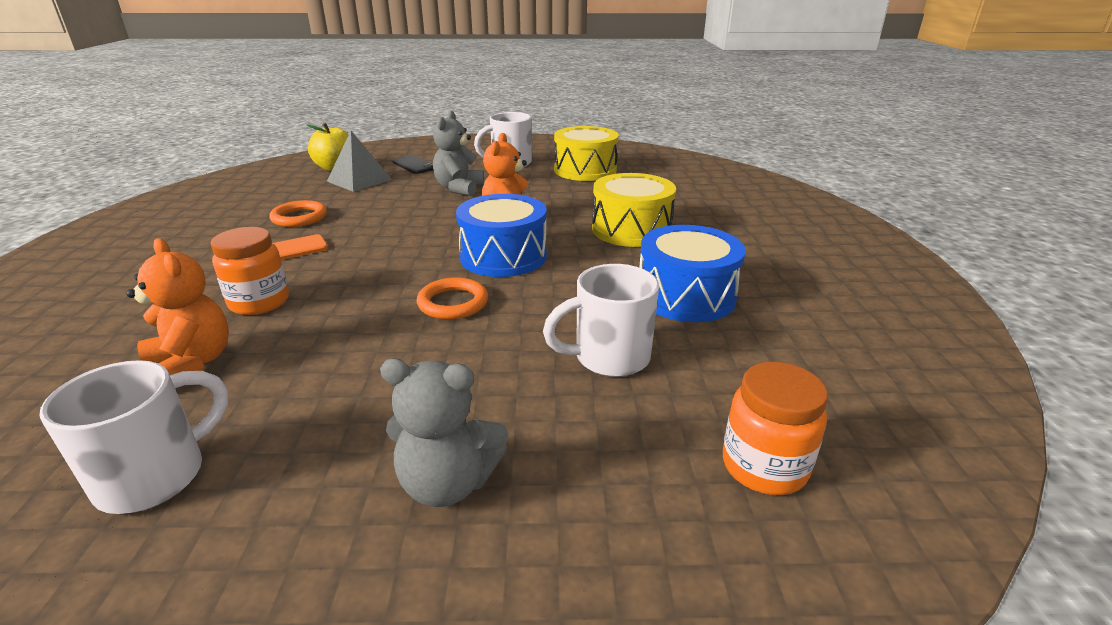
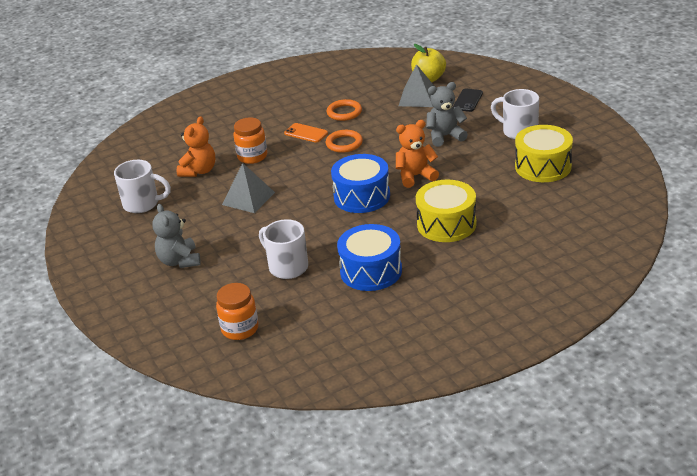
camera: 65 degrees right, 5 degrees up
orange ring [417,277,488,319] -> orange ring moved to [326,130,363,153]
none -> grey pyramid [222,163,275,213]

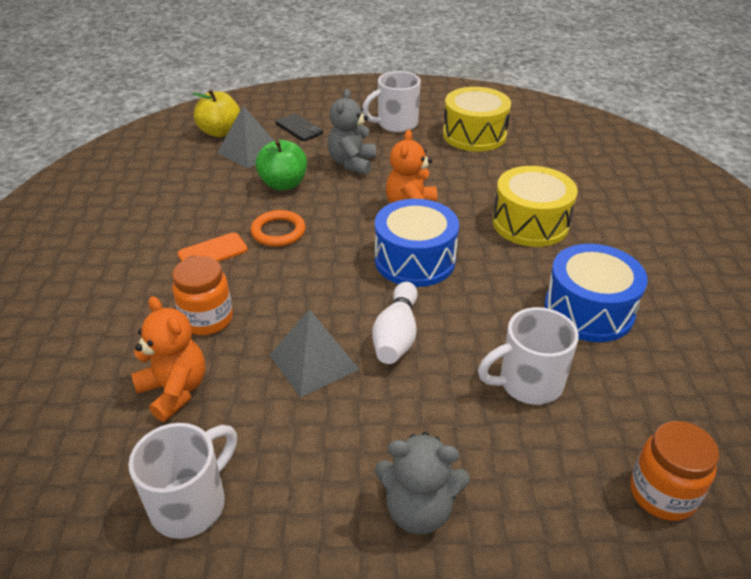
camera: 65 degrees left, 5 degrees up
orange ring [327,99,362,121] -> none
none -> green apple [255,140,307,191]
none -> white bowling pin [372,282,418,364]

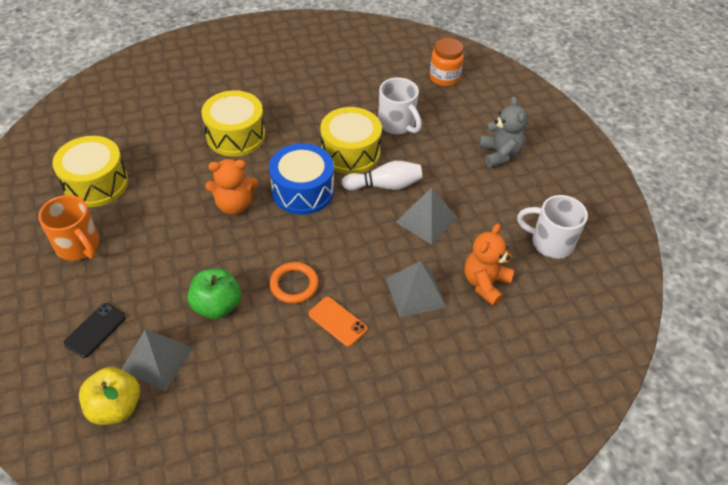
camera: 110 degrees left, 10 degrees up
orange jar [172,256,233,335] -> grey pyramid [386,261,446,317]
grey teddy bear [328,89,376,175] -> none
white mug [362,71,421,133] -> orange mug [38,195,99,261]
blue drum [544,244,648,342] -> none
none -> yellow drum [320,107,382,174]

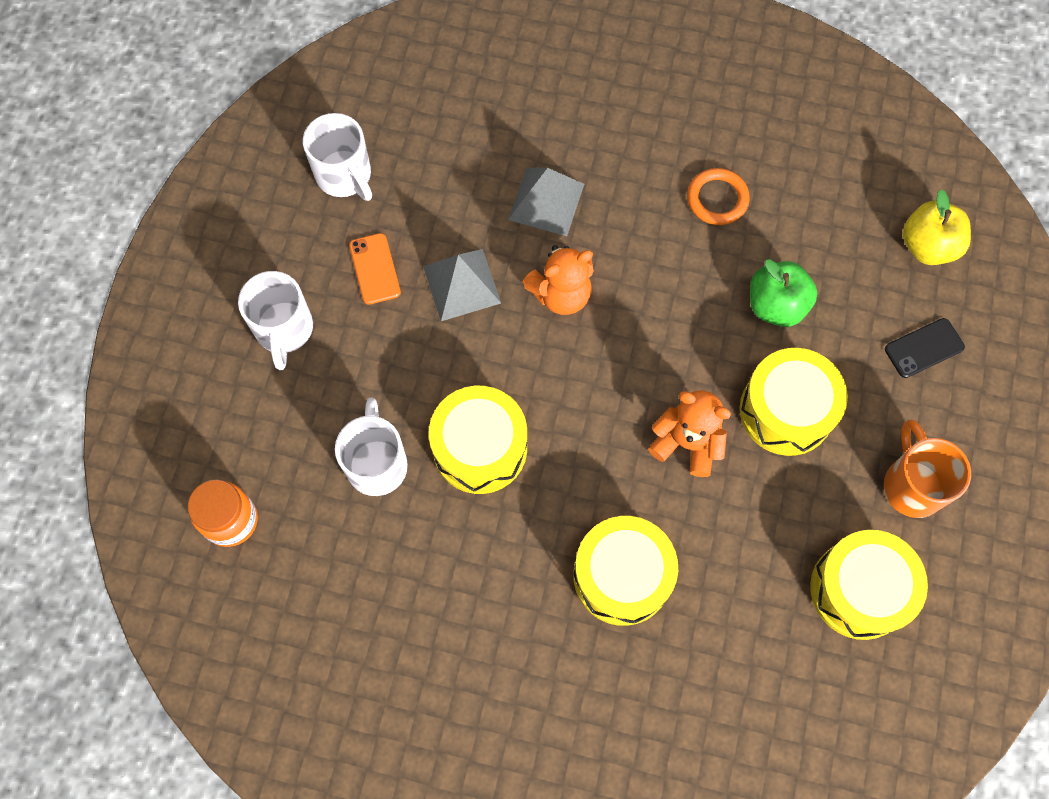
camera: 145 degrees left, 20 degrees up
grey pyramid [121,329,193,391] -> none
blue drum [269,143,334,215] -> none
orange ring [269,262,319,304] -> orange ring moved to [687,168,750,225]
orange phone [308,297,367,347] -> orange phone moved to [349,233,401,305]
white bowling pin [341,161,422,190] -> none
orange teddy bear [465,224,514,306] -> orange teddy bear moved to [522,245,594,315]
grey teddy bear [479,96,528,168] -> white mug [238,271,313,370]
none -> yellow drum [740,348,848,456]

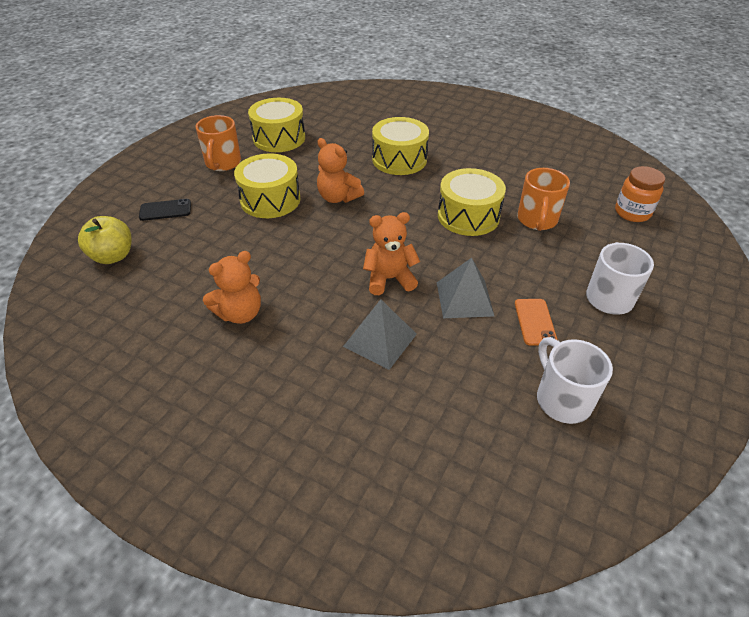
camera: 165 degrees left, 25 degrees down
white mug [335,397,408,496] -> orange mug [517,168,570,231]
orange ring [687,168,750,225] -> orange teddy bear [203,251,261,324]
green apple [750,259,817,327] -> none

